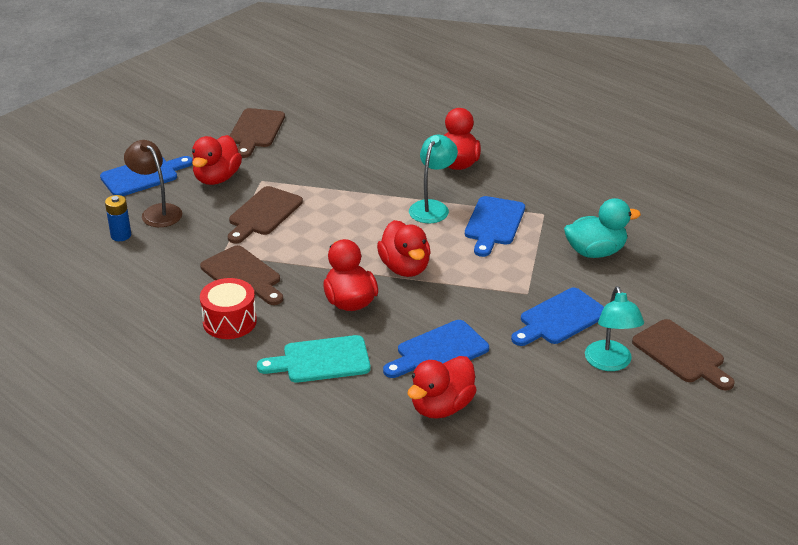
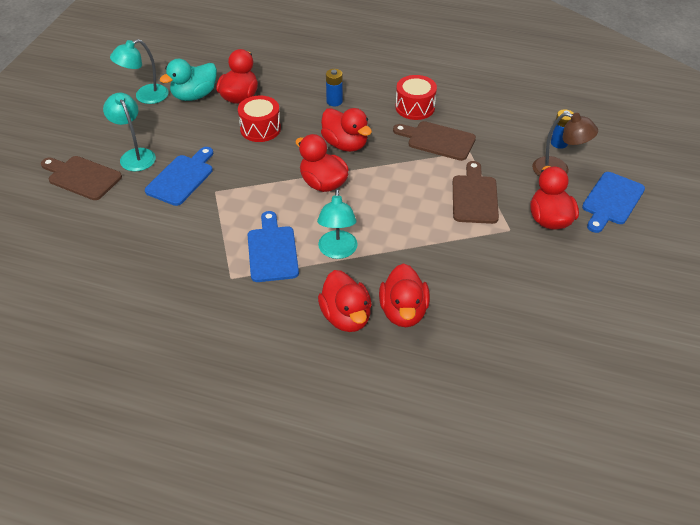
camera: 155 degrees right, 10 degrees up
brown cutting board [230,108,285,158] -> none
turquoise cutting board [257,335,371,383] -> blue battery [326,69,343,106]
blue cutting board [383,320,489,378] -> red drum [238,95,281,142]
turquoise duck [564,198,641,258] -> turquoise duck moved to [160,59,217,101]
none -> turquoise lamp [110,39,169,104]
none -> red duck [379,263,430,327]

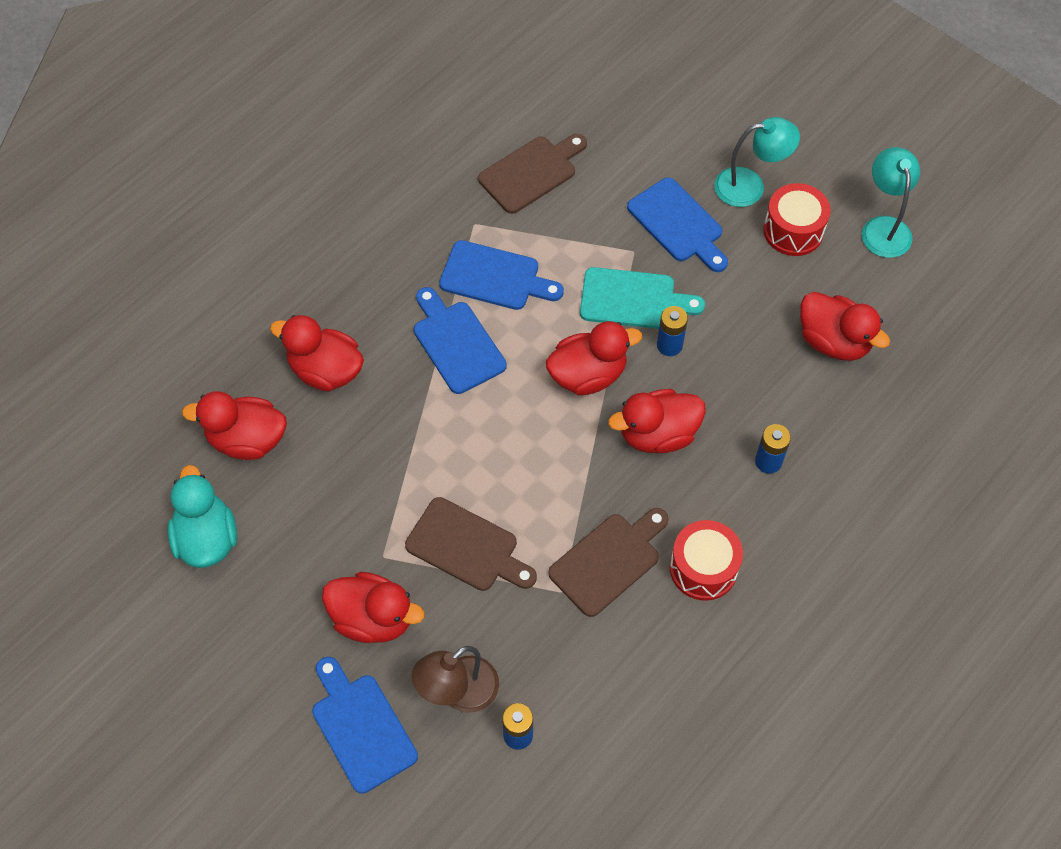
camera: 115 degrees right, 15 degrees up
brown cutting board [41,156,122,200] -> brown cutting board moved to [478,134,587,214]
turquoise duck [160,59,217,101] -> turquoise duck moved to [167,465,237,568]
red drum [238,95,281,142] -> red drum moved to [763,183,831,256]
turquoise lamp [317,189,358,259] -> blue cutting board [414,287,507,394]
red duck [318,270,372,332] -> red duck moved to [182,391,287,460]
none -> turquoise cutting board [580,267,705,329]
none -> blue battery [657,306,688,356]

